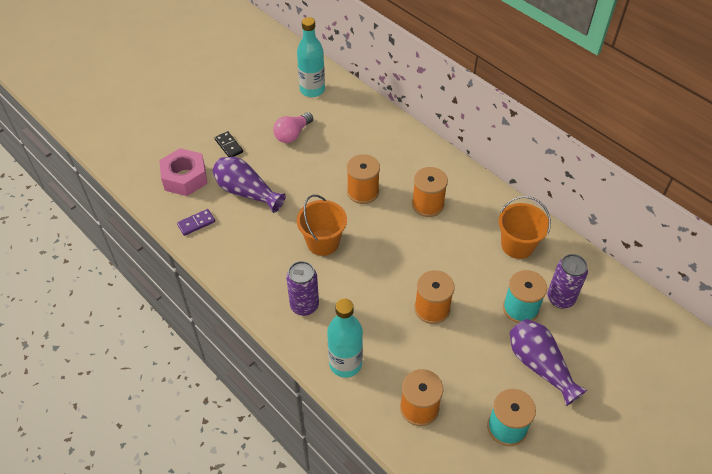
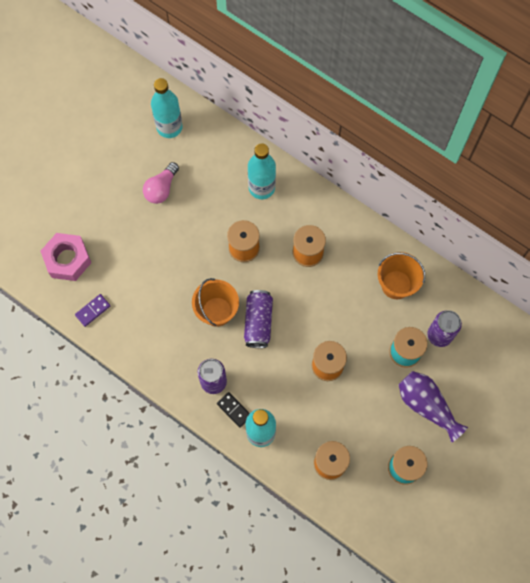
camera: 10 degrees left, 20 degrees up
purple vase [212,157,286,213] -> none
black domino [215,131,243,157] -> black domino moved to [217,392,250,428]
none -> purple can [244,290,273,348]
none -> turquoise bottle [248,143,276,199]

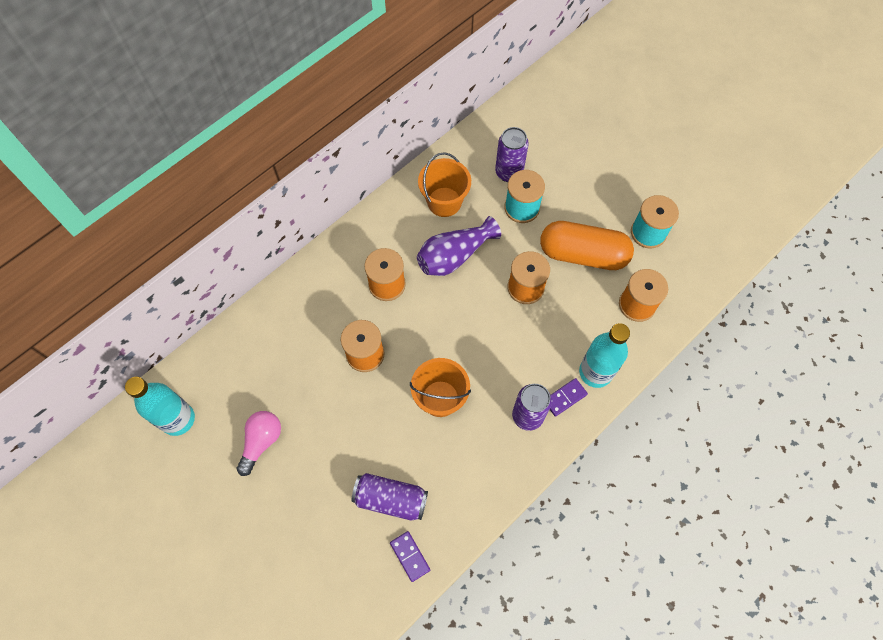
camera: 80 degrees left, 5 degrees down
pink nut [41,233,91,281] -> none
pink light bulb [143,162,179,204] -> pink light bulb turned 105 degrees counterclockwise [236,411,281,476]
black domino [217,392,250,428] -> purple domino [550,378,588,417]
purple can [244,290,273,348] -> purple can moved to [352,473,428,521]
turquoise bottle [248,143,276,199] -> none
purple vase [398,371,468,443] -> purple vase moved to [417,216,501,276]
none -> orange capsule [540,221,634,270]

